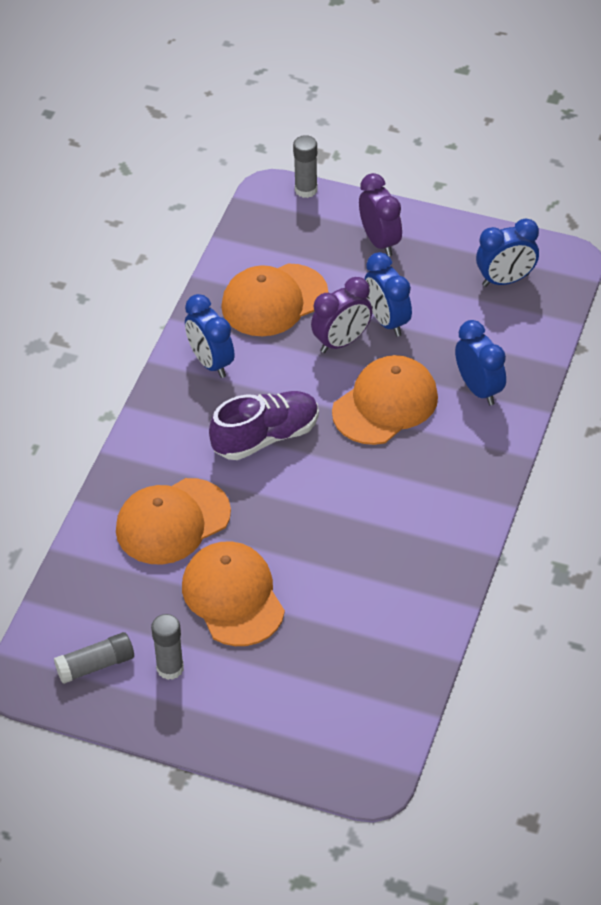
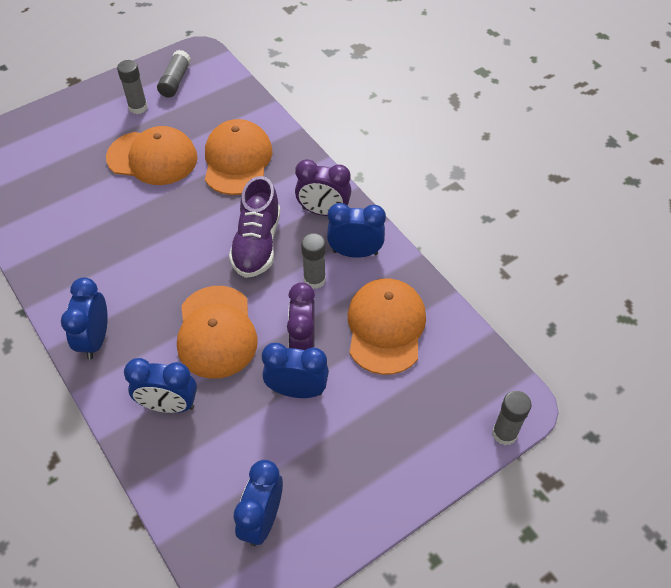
camera: 125 degrees right, 5 degrees up
purple clock [359,173,402,256] -> purple clock moved to [295,159,351,216]
none -> blue clock [61,277,108,360]
none -> grey glue stick [301,233,326,289]

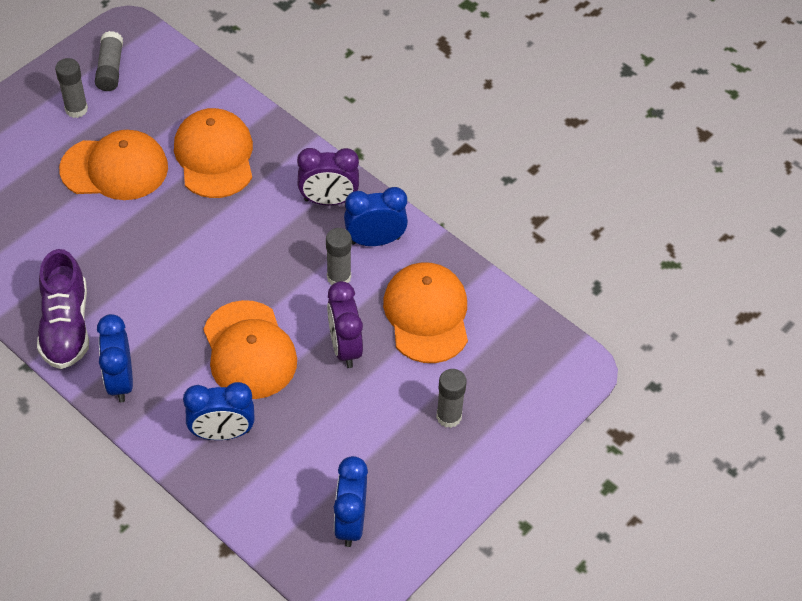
camera: 15 degrees left, 0 degrees up
purple shoe [229,176,280,278] -> purple shoe moved to [37,249,89,369]
blue clock [262,343,329,398] -> none
grey glue stick [492,391,532,445] -> grey glue stick moved to [436,369,467,428]

